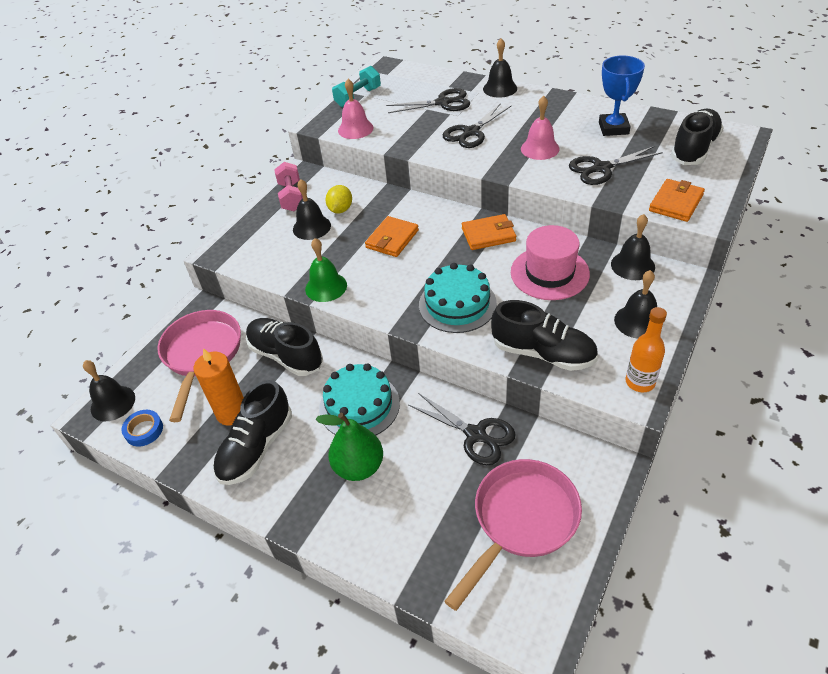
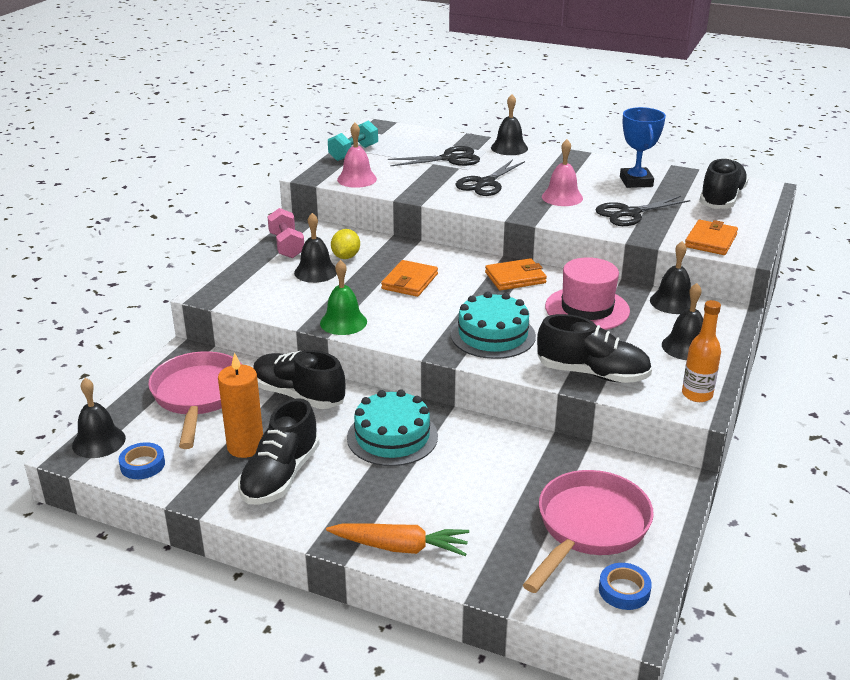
camera: 10 degrees left, 15 degrees down
green pear [316,413,383,481] -> none
black scissors [408,393,516,465] -> none
none -> orange carrot [326,523,469,556]
none -> blue tape [599,563,652,610]

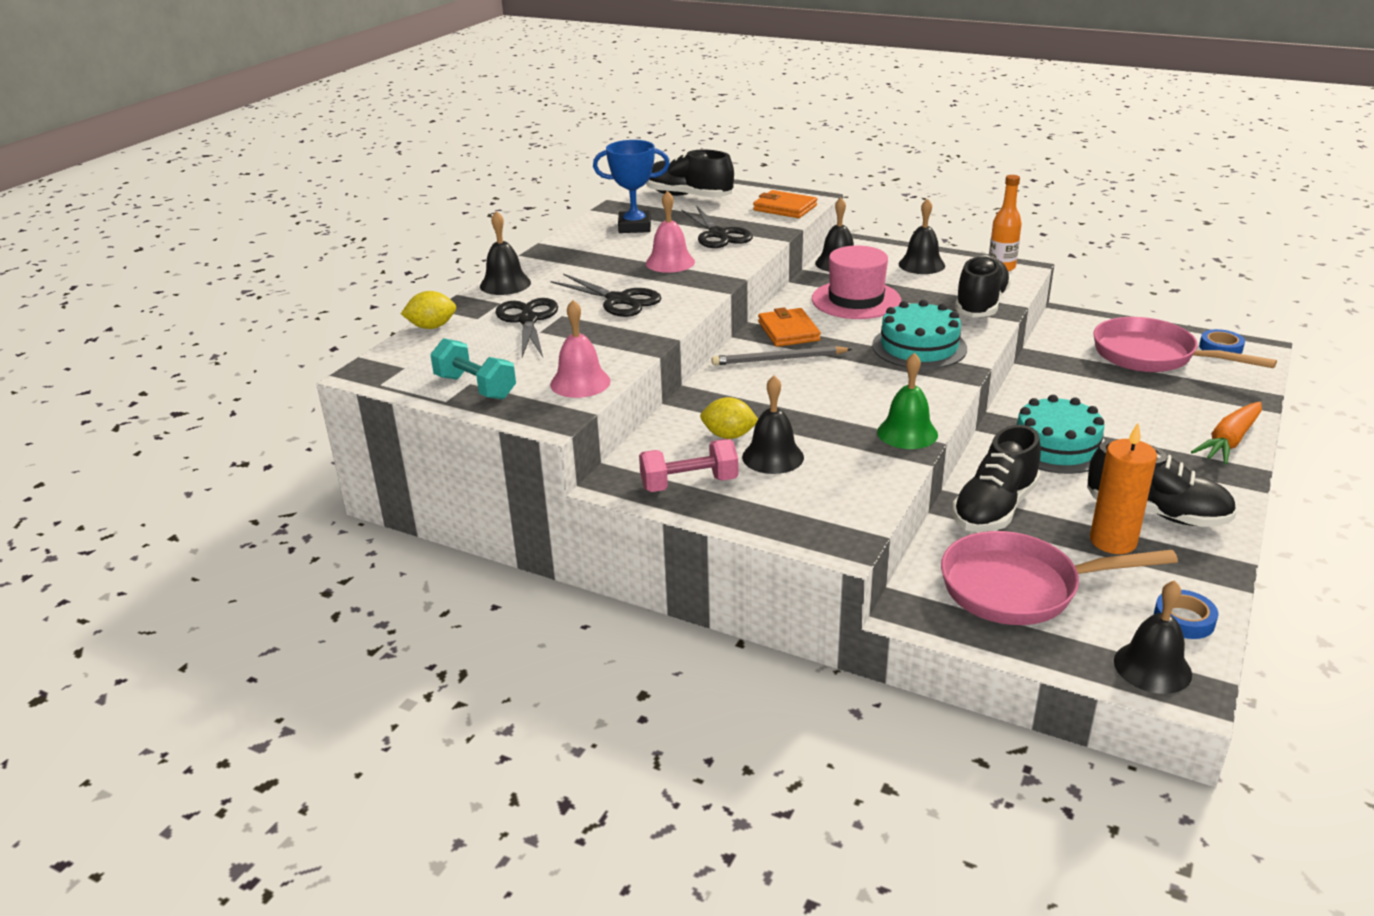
camera: 85 degrees left, 0 degrees up
orange carrot [326,523,469,556] -> orange carrot turned 150 degrees counterclockwise [1191,402,1262,465]
orange wallet [381,260,438,297] -> none
none -> yellow lemon [401,291,456,329]
none -> grey pencil [712,346,852,365]

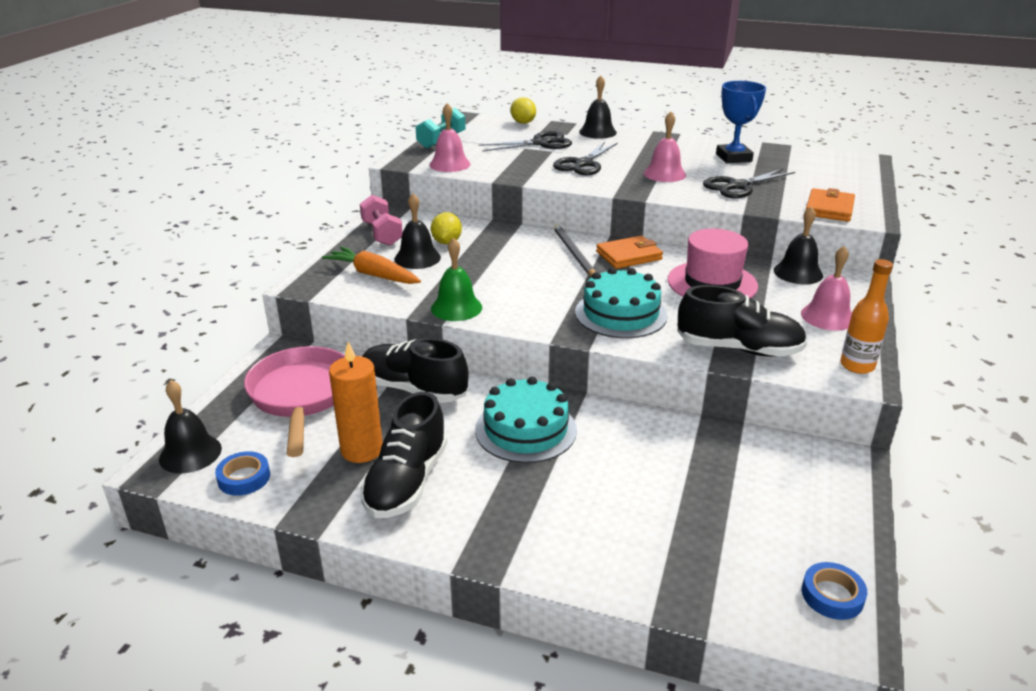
camera: 80 degrees right, 0 degrees up
black shoe [646,150,734,198] -> none
black bell [899,198,945,274] -> pink bell [801,246,852,331]
pink pan [1093,317,1277,372] -> none
orange carrot [1191,402,1262,465] -> orange carrot moved to [322,247,421,284]

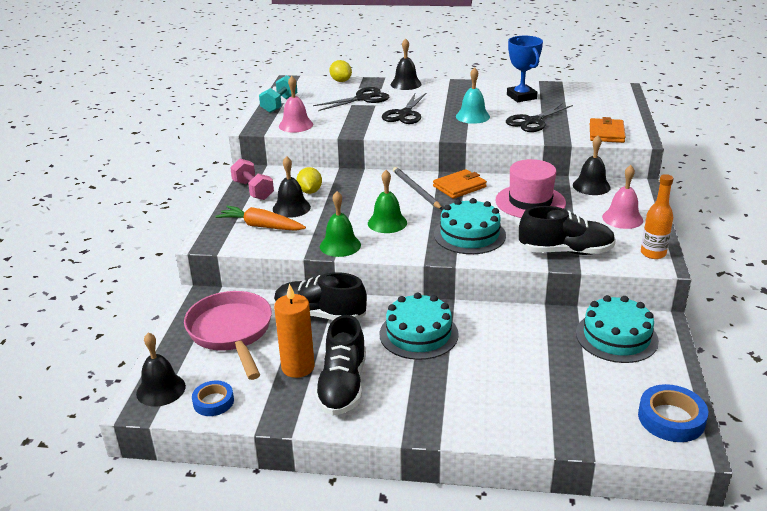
camera: 10 degrees left, 0 degrees up
pink bell [644,112,686,182] -> turquoise bell [456,67,490,124]
blue tape [802,562,867,620] -> blue tape [638,384,708,442], size x1.52
none -> green bell [368,170,407,233]
none -> turquoise cake [576,295,659,363]

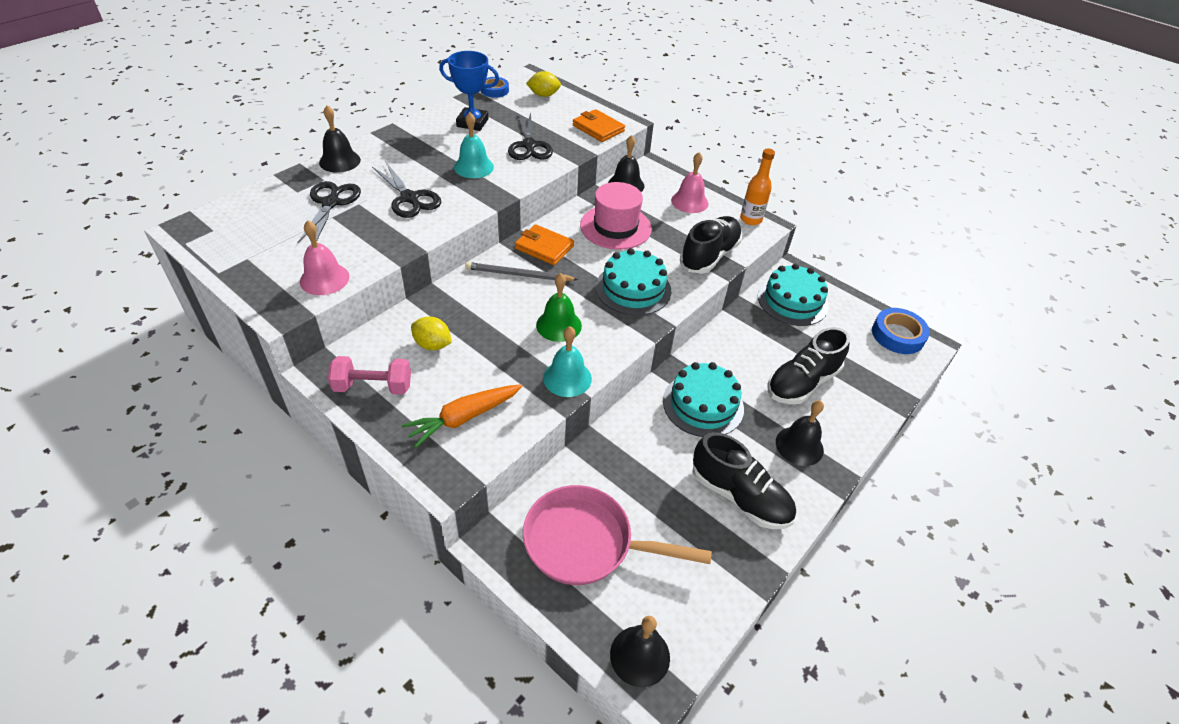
camera: 60 degrees left, 15 degrees up
blue tape [192,381,234,416] -> blue tape moved to [481,77,509,98]
turquoise dumbbell [259,75,297,113] -> none
black bell [273,156,311,218] -> black bell moved to [776,400,824,466]
black shoe [274,272,367,320] -> black shoe moved to [767,327,850,404]
orange candle [274,284,315,378] -> none
green bell [320,191,361,257] -> turquoise bell [543,326,592,397]
yellow lemon [329,60,352,82] -> yellow lemon moved to [526,71,561,97]
orange wallet [433,169,487,199] -> orange wallet turned 60 degrees counterclockwise [515,224,574,265]

